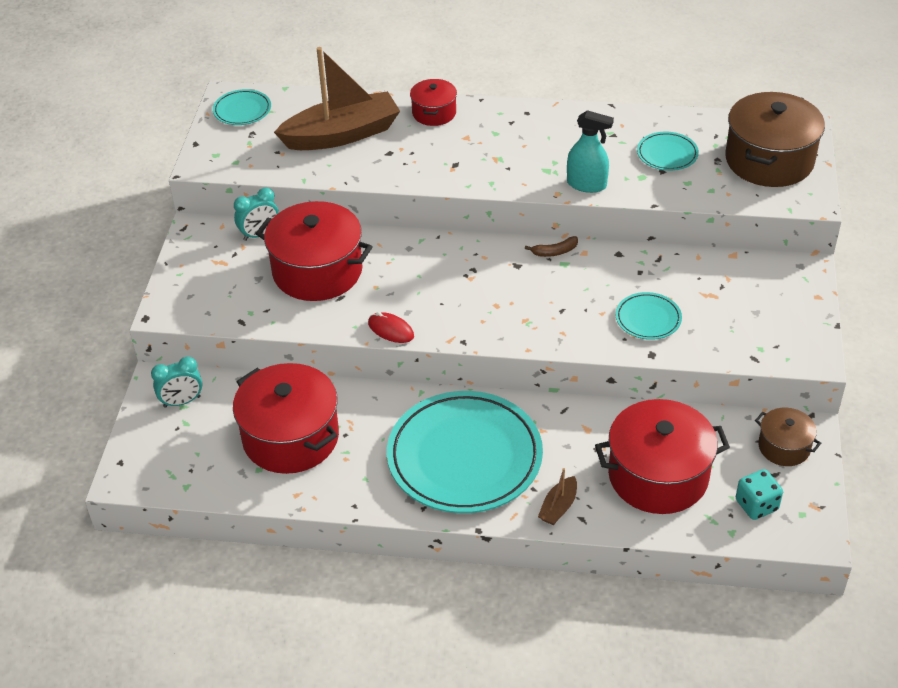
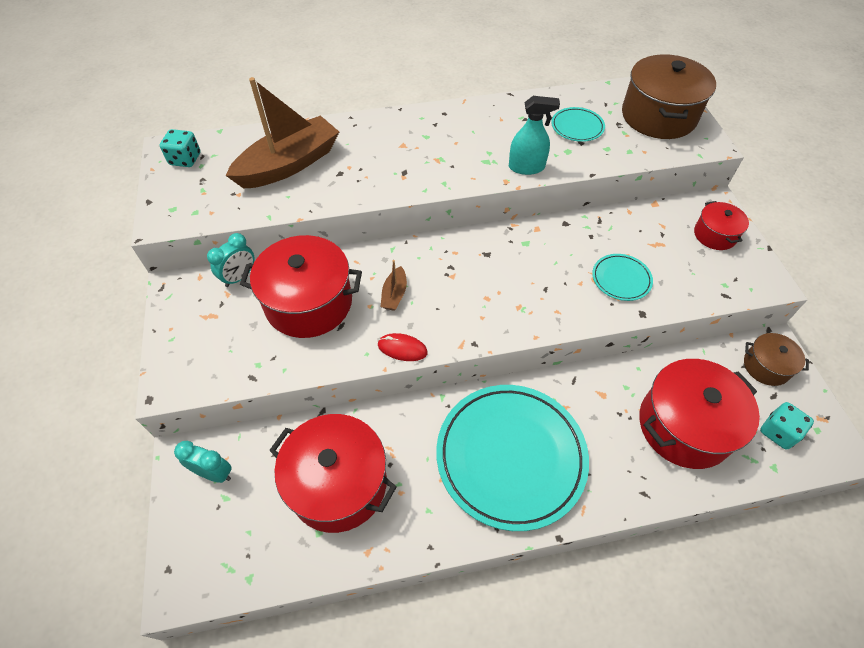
camera: 20 degrees left, 10 degrees up
turquoise clock [151,356,203,408] -> turquoise clock turned 120 degrees counterclockwise [174,441,232,483]
turquoise plate [213,89,271,125] -> turquoise dice [160,129,201,167]
red pot [410,79,457,126] -> red pot moved to [694,201,749,250]
brown banana [525,236,578,257] -> none
brown boat [538,468,577,525] -> brown boat moved to [381,260,407,311]

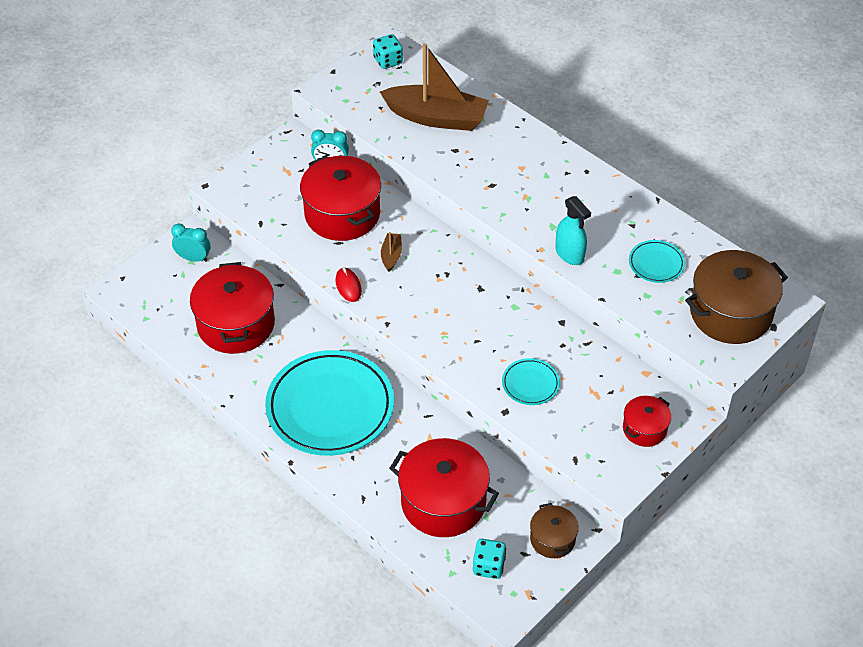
camera: 55 degrees right, 5 degrees down
turquoise clock [174,441,232,483] -> turquoise clock turned 60 degrees counterclockwise [171,224,210,262]
brown boat [381,260,407,311] -> brown boat turned 120 degrees clockwise [381,232,402,272]

